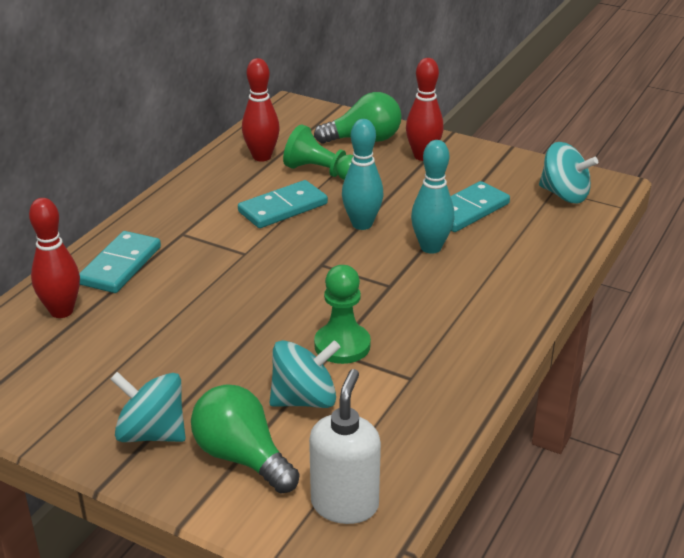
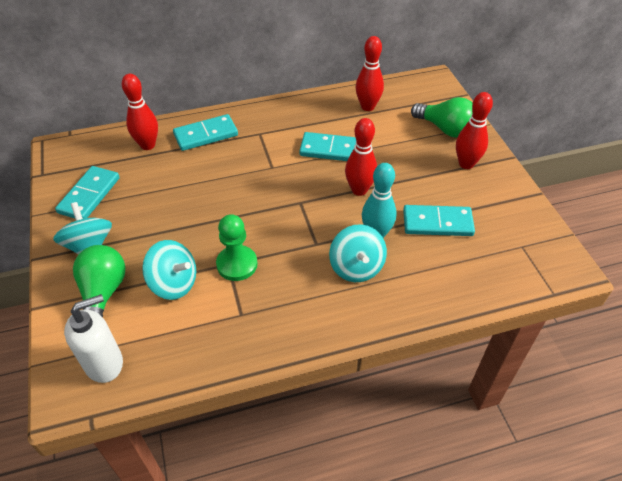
camera: 45 degrees right, 15 degrees up
green pawn [283,124,354,180] -> none
turquoise bowling pin [342,119,384,230] -> red bowling pin [345,118,377,196]
turquoise spinning top [539,142,598,203] -> turquoise spinning top moved to [329,224,387,282]
none -> turquoise domino [55,166,120,219]

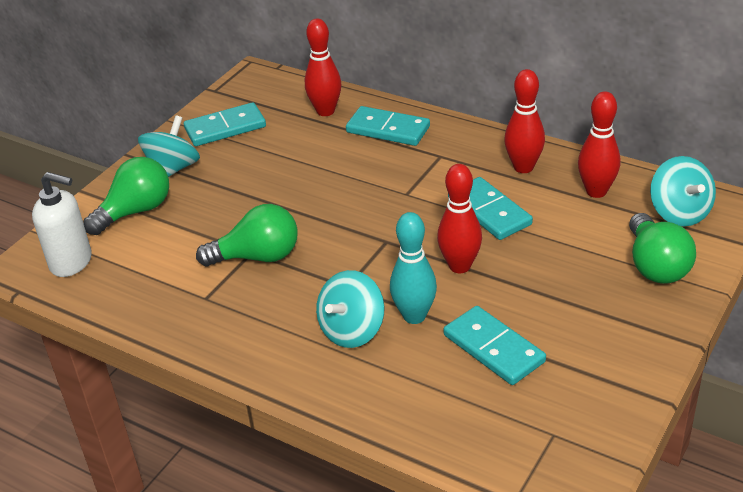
camera: 50 degrees right, 10 degrees down
turquoise spinning top [142,240,196,300] -> turquoise spinning top moved to [650,156,716,226]
green pawn [216,214,257,281] -> green light bulb [196,204,298,266]
red bowling pin [456,92,493,169] -> red bowling pin moved to [504,69,545,173]

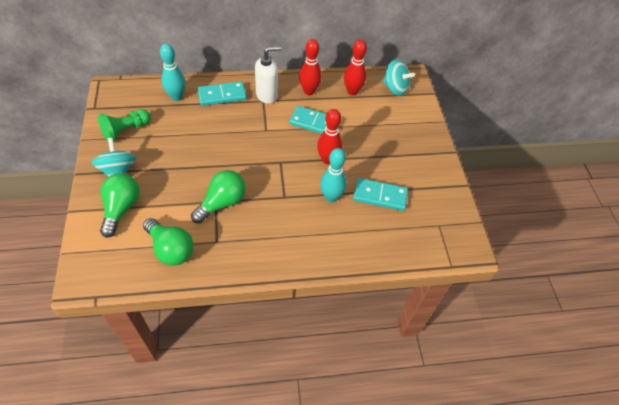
camera: 45 degrees left, 15 degrees up
white soap dispenser [32,172,92,277] -> white soap dispenser moved to [255,46,281,104]
turquoise domino [184,102,266,146] -> green pawn [98,109,151,141]
red bowling pin [305,19,341,116] -> turquoise bowling pin [160,44,186,101]
turquoise spinning top [316,270,384,348] -> none
green light bulb [629,213,696,284] -> green light bulb moved to [143,218,193,266]

